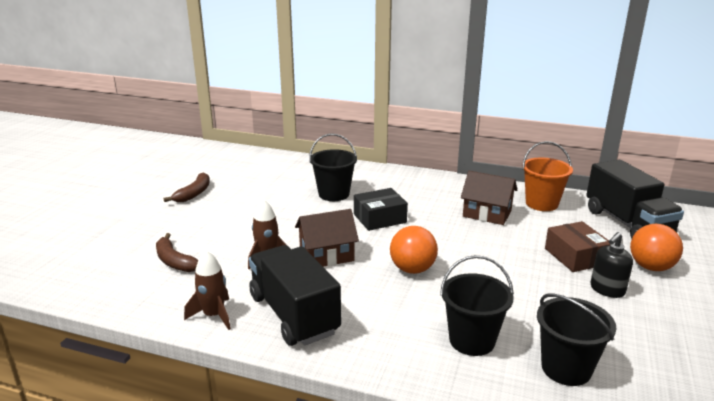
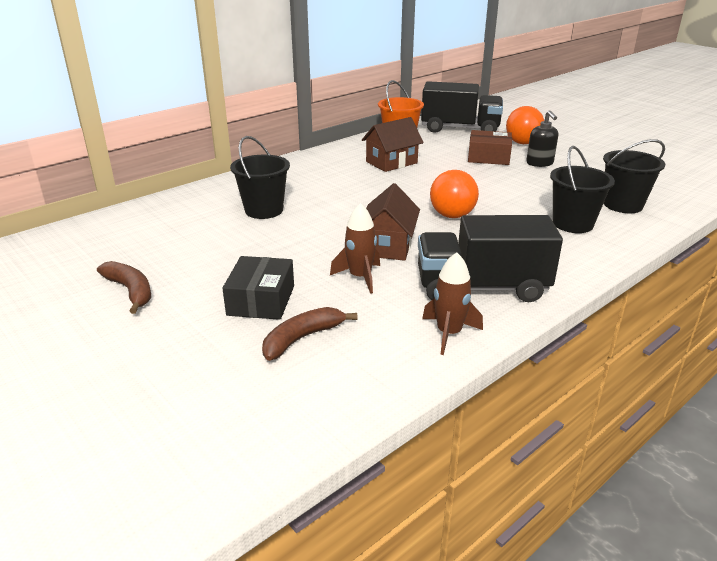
camera: 60 degrees left, 5 degrees up
brown banana [156,233,198,272] -> brown banana turned 150 degrees clockwise [262,307,357,361]
black box [354,188,408,231] -> black box moved to [222,256,294,320]

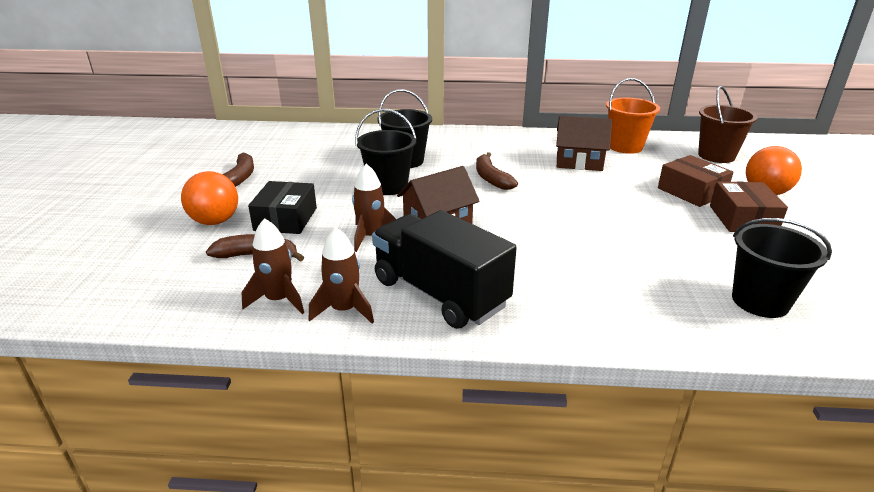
camera: 45 degrees right, 0 degrees up
black box [222,256,294,320] -> black box turned 45 degrees counterclockwise [248,181,317,234]
black truck [421,81,503,133] -> brown bucket [698,86,758,163]
orange ball [430,170,479,218] -> orange ball moved to [181,171,238,225]
black soap dispenser [526,110,558,167] -> brown box [710,181,788,232]
black bucket [550,146,615,233] -> black bucket moved to [355,109,416,195]
none -> brown rocket [241,218,304,314]
none -> brown banana [476,152,518,190]

